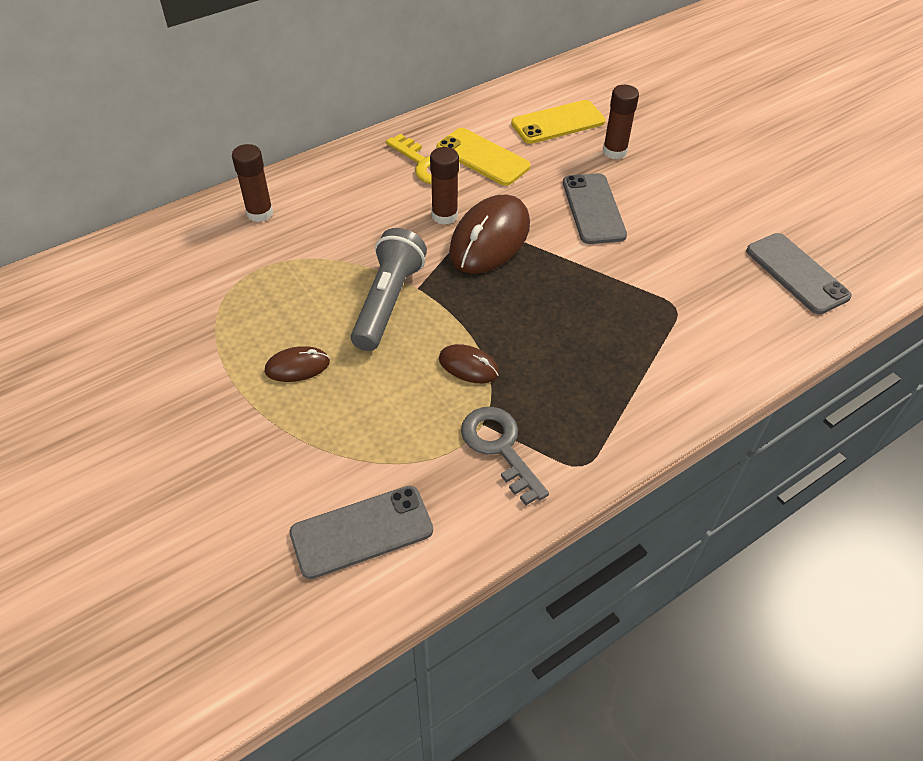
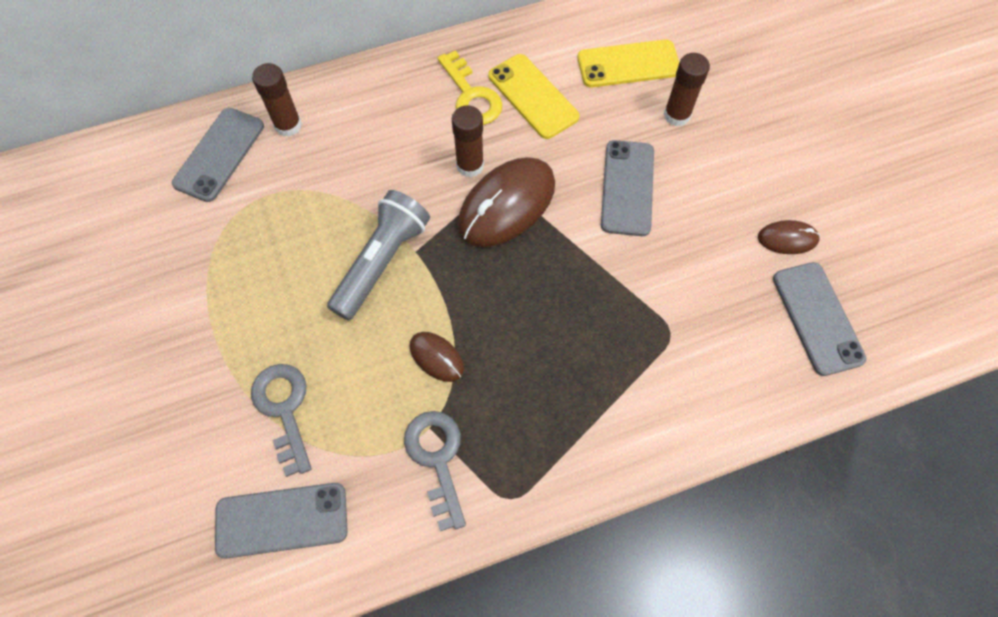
camera: 15 degrees right, 15 degrees up
brown mouse [265,346,330,382] -> brown mouse moved to [758,220,820,254]
none -> grey phone [172,108,264,202]
none -> grey key [251,364,311,477]

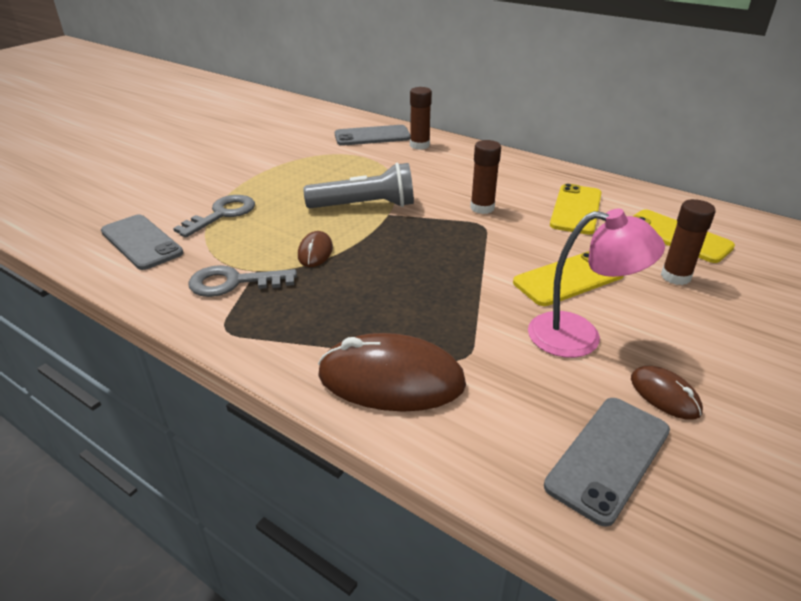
camera: 55 degrees right, 30 degrees down
grey key [404,411,466,531] -> grey key turned 135 degrees counterclockwise [188,265,297,297]
yellow key [437,50,502,125] -> none
brown mouse [458,157,555,247] -> brown mouse moved to [318,333,466,412]
grey phone [601,140,654,236] -> yellow phone [513,251,624,306]
none -> pink lamp [528,209,665,358]

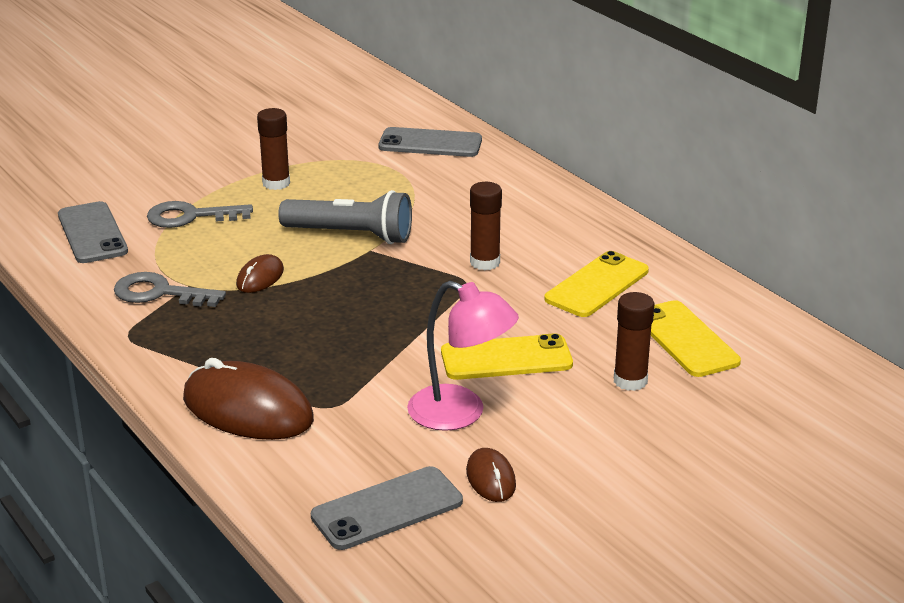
camera: 20 degrees right, 5 degrees down
grey key [173,195,255,238] -> grey key turned 150 degrees counterclockwise [147,201,253,228]
brown glue stick [410,87,432,150] -> brown glue stick moved to [257,108,290,190]

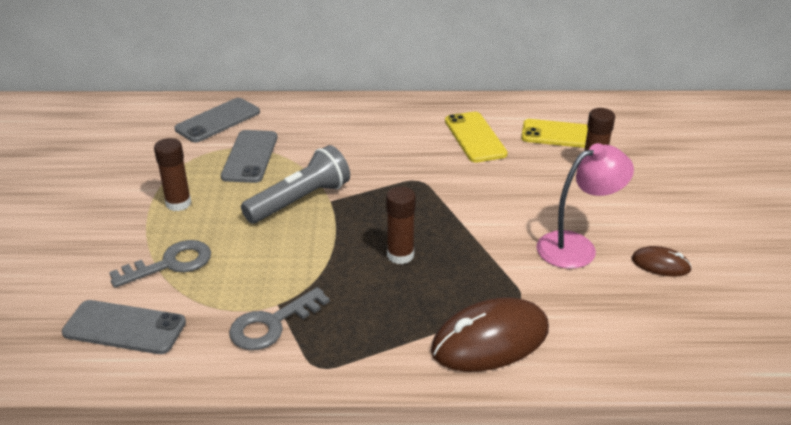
camera: 55 degrees left, 5 degrees up
grey key [147,201,253,228] -> grey key turned 150 degrees counterclockwise [109,240,211,288]
brown mouse [236,254,284,293] -> none
grey phone [311,466,463,550] -> grey phone moved to [221,130,277,183]
yellow phone [441,333,573,380] -> none
brown glue stick [470,182,502,270] -> brown glue stick moved to [386,186,416,264]

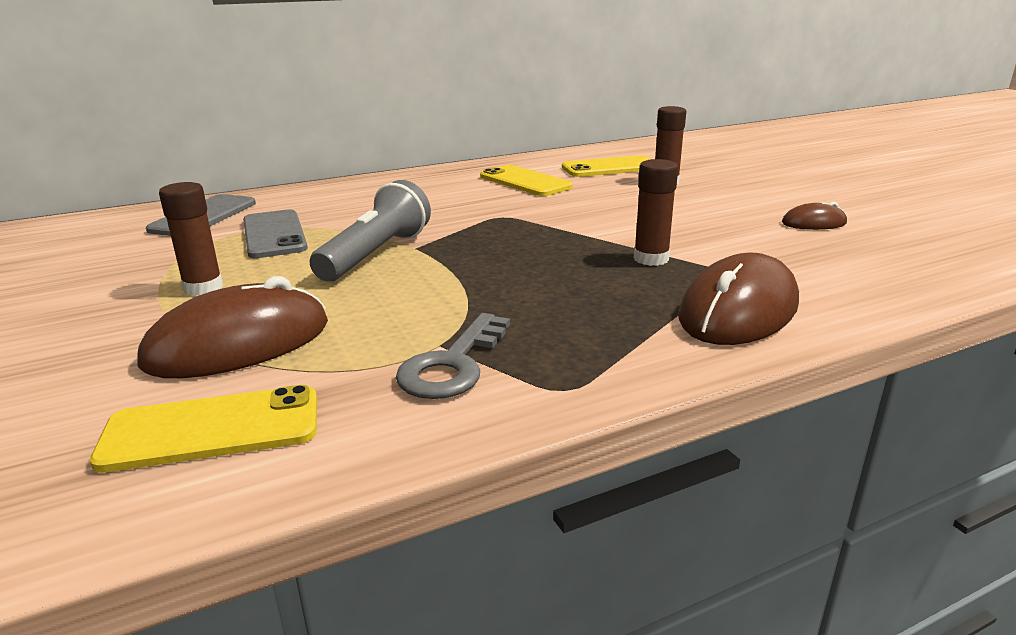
camera: 25 degrees left, 10 degrees down
grey phone [62,300,186,354] -> yellow phone [90,385,317,473]
grey key [109,240,211,288] -> brown mouse [138,276,328,378]
brown glue stick [386,186,416,264] -> brown glue stick moved to [634,159,678,266]
pink lamp [536,143,634,269] -> none

